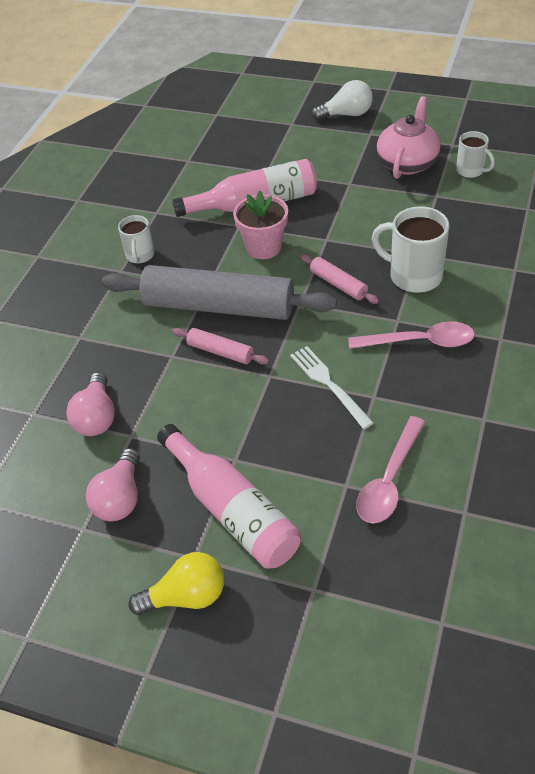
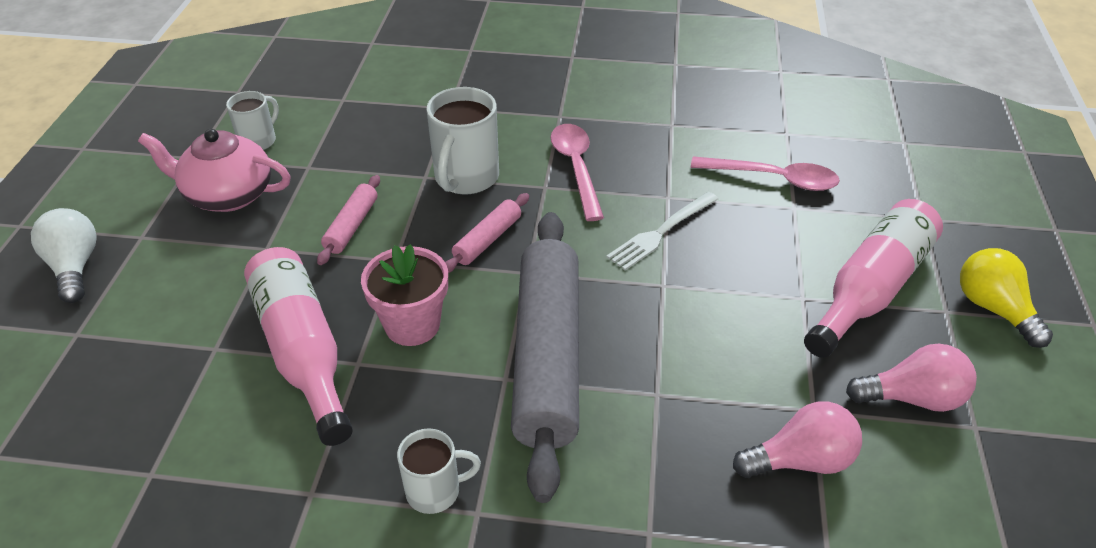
camera: 105 degrees left, 5 degrees down
pink rolling pin [172,328,269,365] -> pink rolling pin moved to [317,175,380,265]

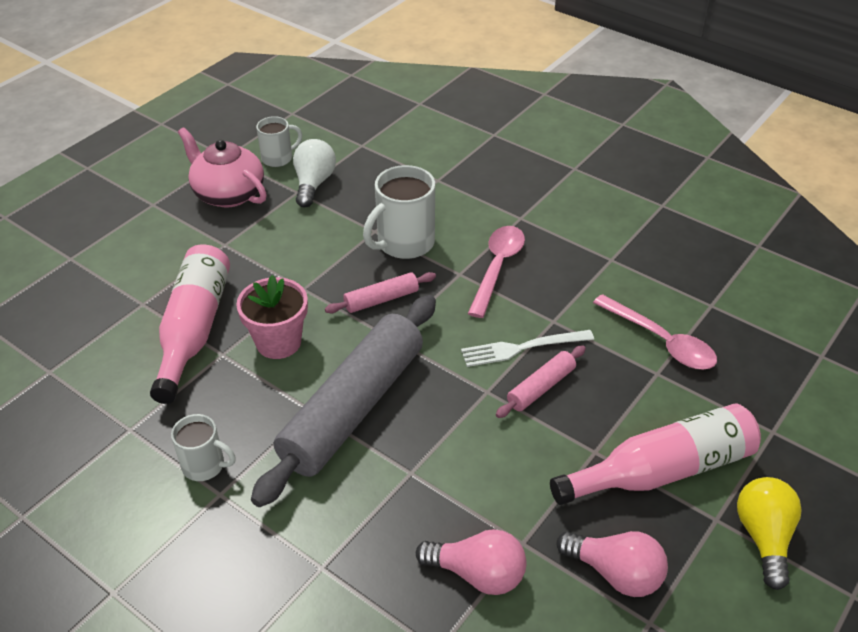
camera: 30 degrees right, 0 degrees up
white light bulb [31,208,97,303] -> white light bulb moved to [293,139,336,207]
pink rolling pin [317,175,380,265] -> pink rolling pin moved to [496,345,586,418]

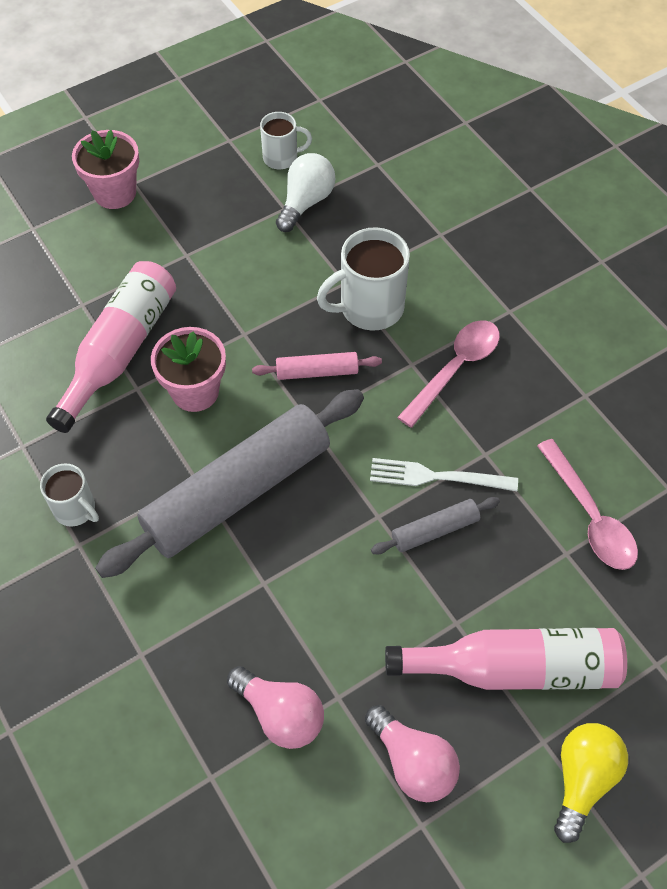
camera: 20 degrees right, 15 degrees up
pink teapot [178,127,267,208] -> none
pink rolling pin [496,345,586,418] -> grey rolling pin [371,497,500,554]
none -> pink flower pot [72,130,139,209]

